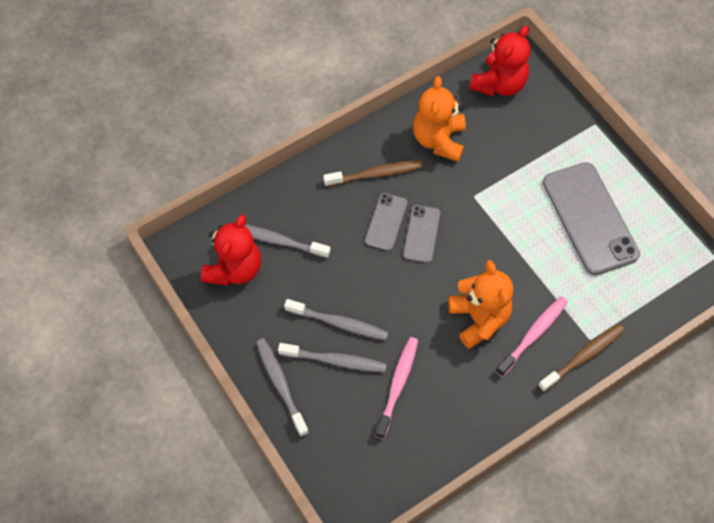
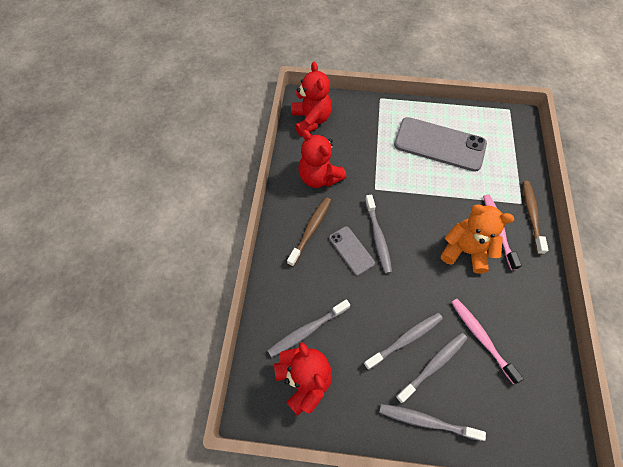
camera: 50 degrees left, 0 degrees up
grey phone [403,205,440,263] -> grey toothbrush [365,194,392,274]
orange teddy bear [413,76,466,162] -> red teddy bear [298,130,346,188]

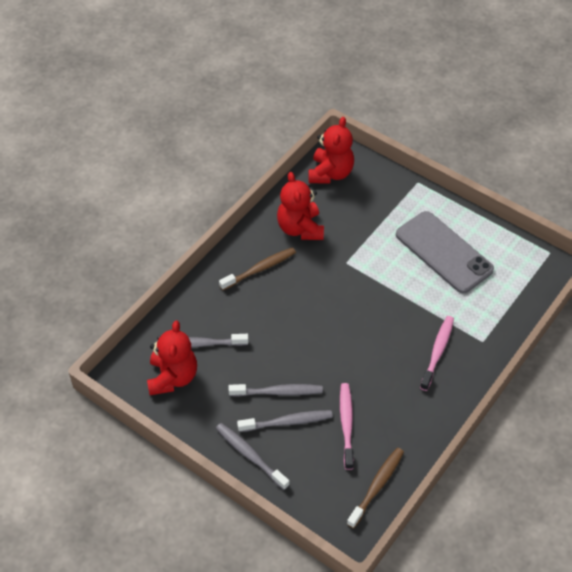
camera: 30 degrees right, 10 degrees down
grey phone [329,226,375,275] -> none
grey toothbrush [365,194,392,274] -> none
orange teddy bear [441,205,514,274] -> none
brown toothbrush [523,181,548,255] -> brown toothbrush moved to [347,447,404,529]

